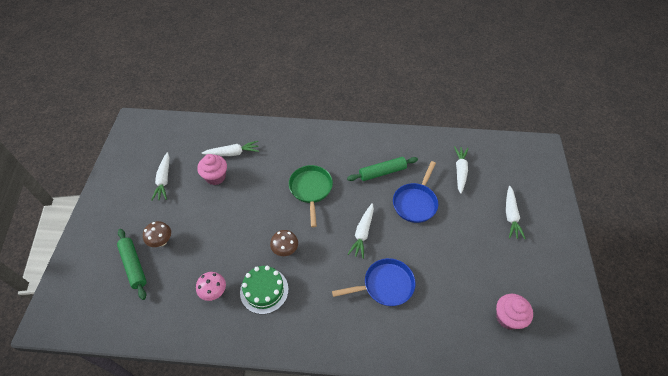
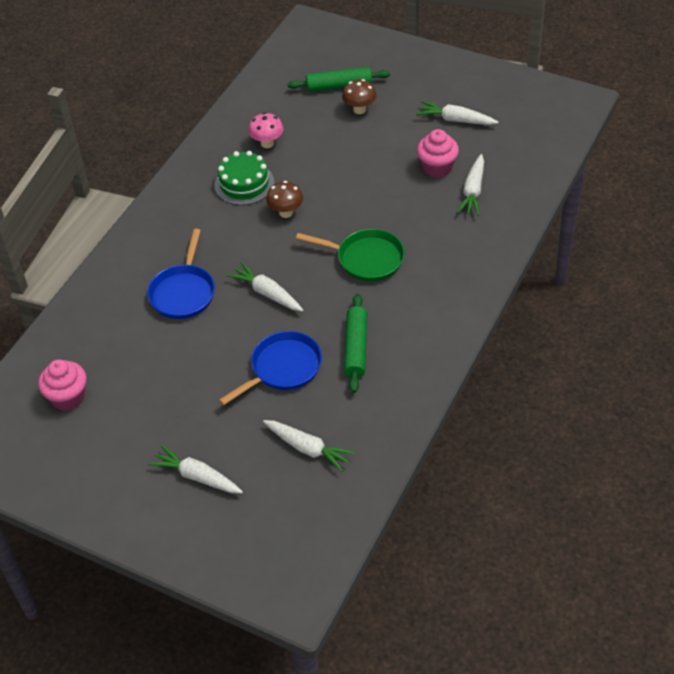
camera: 115 degrees right, 5 degrees down
blue pan [393,161,438,223] -> blue pan turned 90 degrees clockwise [219,331,322,405]

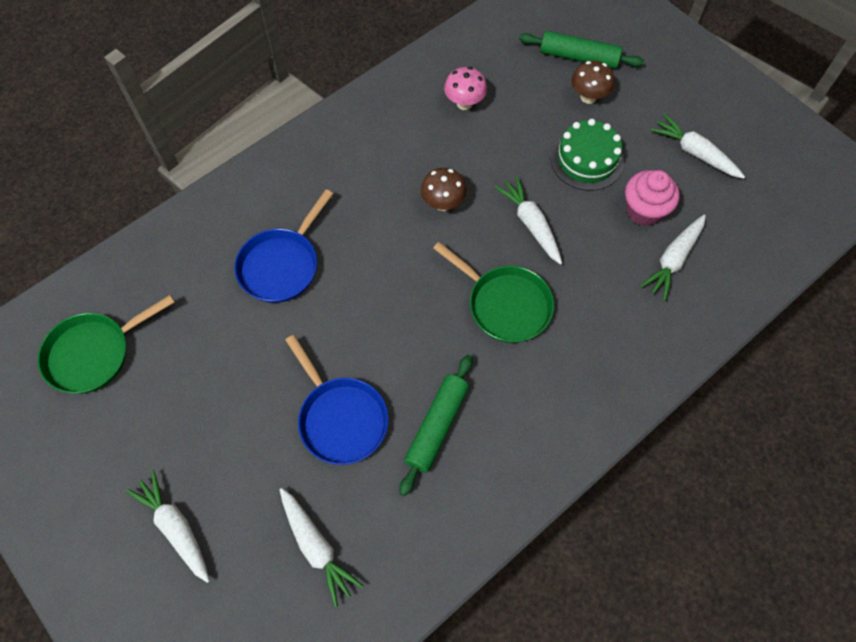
camera: 20 degrees right, 15 degrees up
pink cupcake [38,359,87,411] -> green pan [38,295,175,394]
green cake [214,151,274,205] -> green cake moved to [551,119,624,191]
blue pan [219,331,322,405] -> blue pan turned 75 degrees clockwise [285,335,389,465]
white carrot [227,262,303,312] -> white carrot moved to [495,176,562,265]

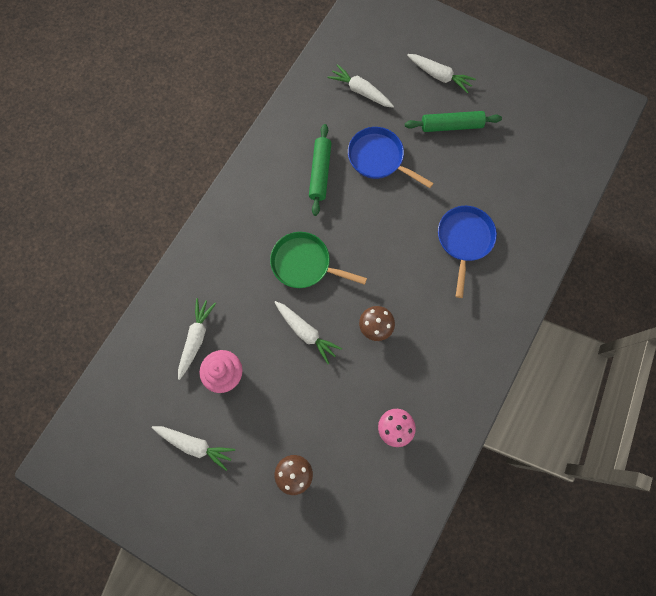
camera: 160 degrees right, 10 degrees up
green pan [38,295,175,394] -> none
green rolling pin [519,31,644,69] -> green rolling pin moved to [405,111,502,132]
green cake [551,119,624,191] -> none

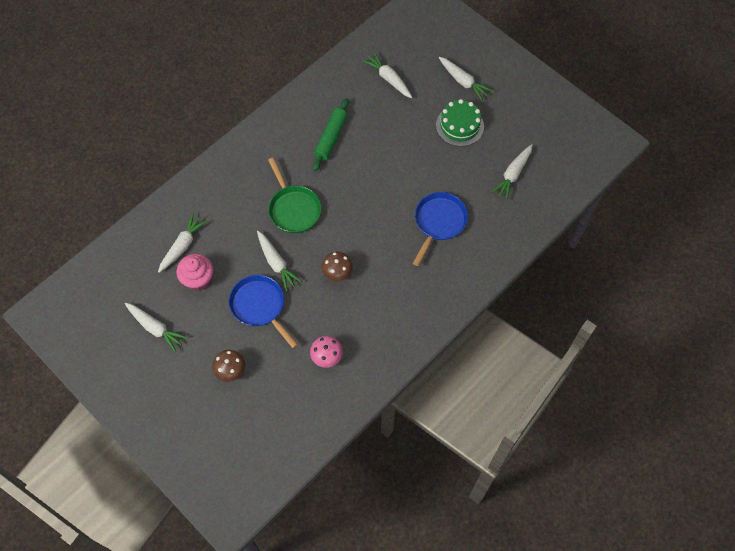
camera: 15 degrees right, 10 degrees down
green pan [270,232,367,288] -> green pan turned 150 degrees counterclockwise [268,158,321,233]
blue pan [348,127,433,188] -> blue pan moved to [229,275,298,348]
green rolling pin [405,111,502,132] -> green cake [436,99,484,146]
none -> white carrot [491,144,532,200]

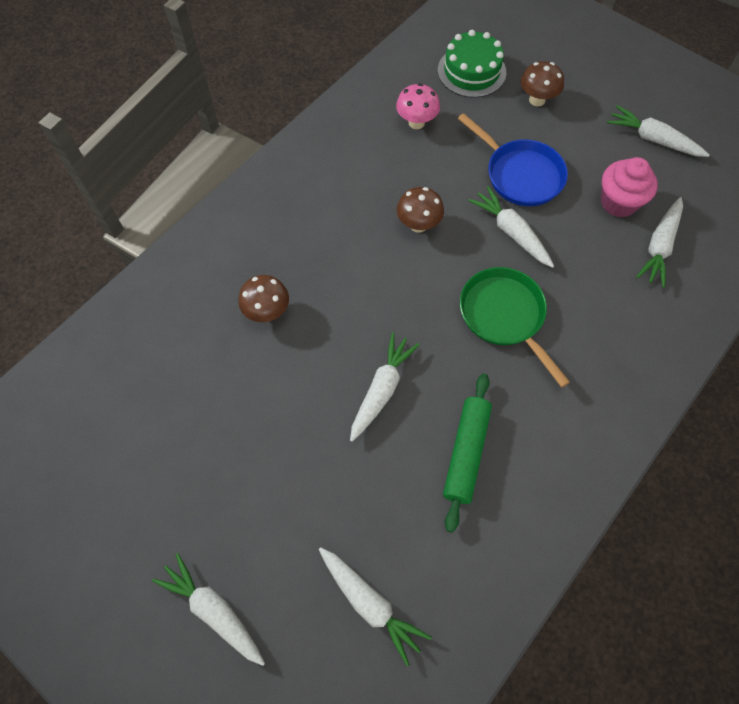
camera: 175 degrees right, 0 degrees up
blue pan [413,192,468,266] -> brown mushroom [238,275,289,322]
green cake [436,99,484,146] -> green cake moved to [438,30,506,98]
white carrot [491,144,532,200] -> white carrot moved to [350,332,420,442]

